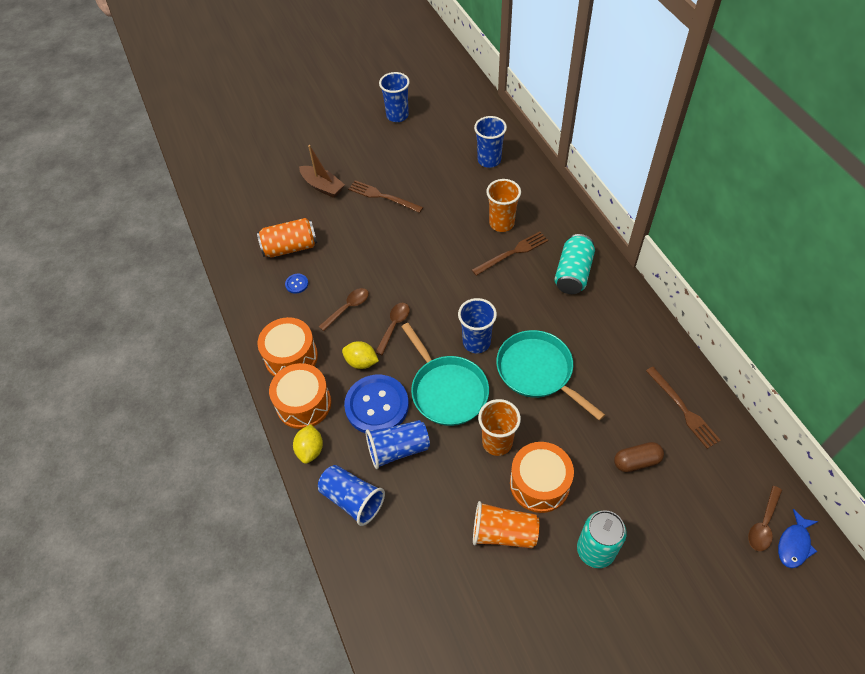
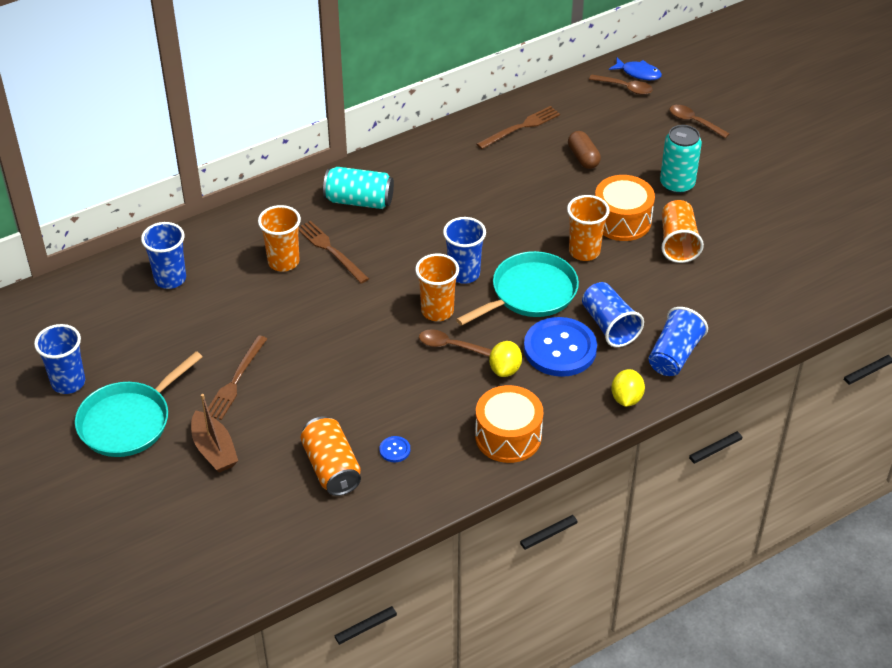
camera: 100 degrees left, 10 degrees down
orange drum [269,363,331,429] -> none
yellow lemon [293,424,323,464] -> yellow lemon turned 75 degrees counterclockwise [611,369,645,407]
brown boat [299,145,345,198] -> brown boat turned 120 degrees clockwise [191,394,238,473]
brown spoon [318,288,369,331] -> brown spoon moved to [670,105,730,138]
turquoise pan [496,330,605,421] -> turquoise pan moved to [75,351,203,457]
none -> orange cup [415,253,459,321]

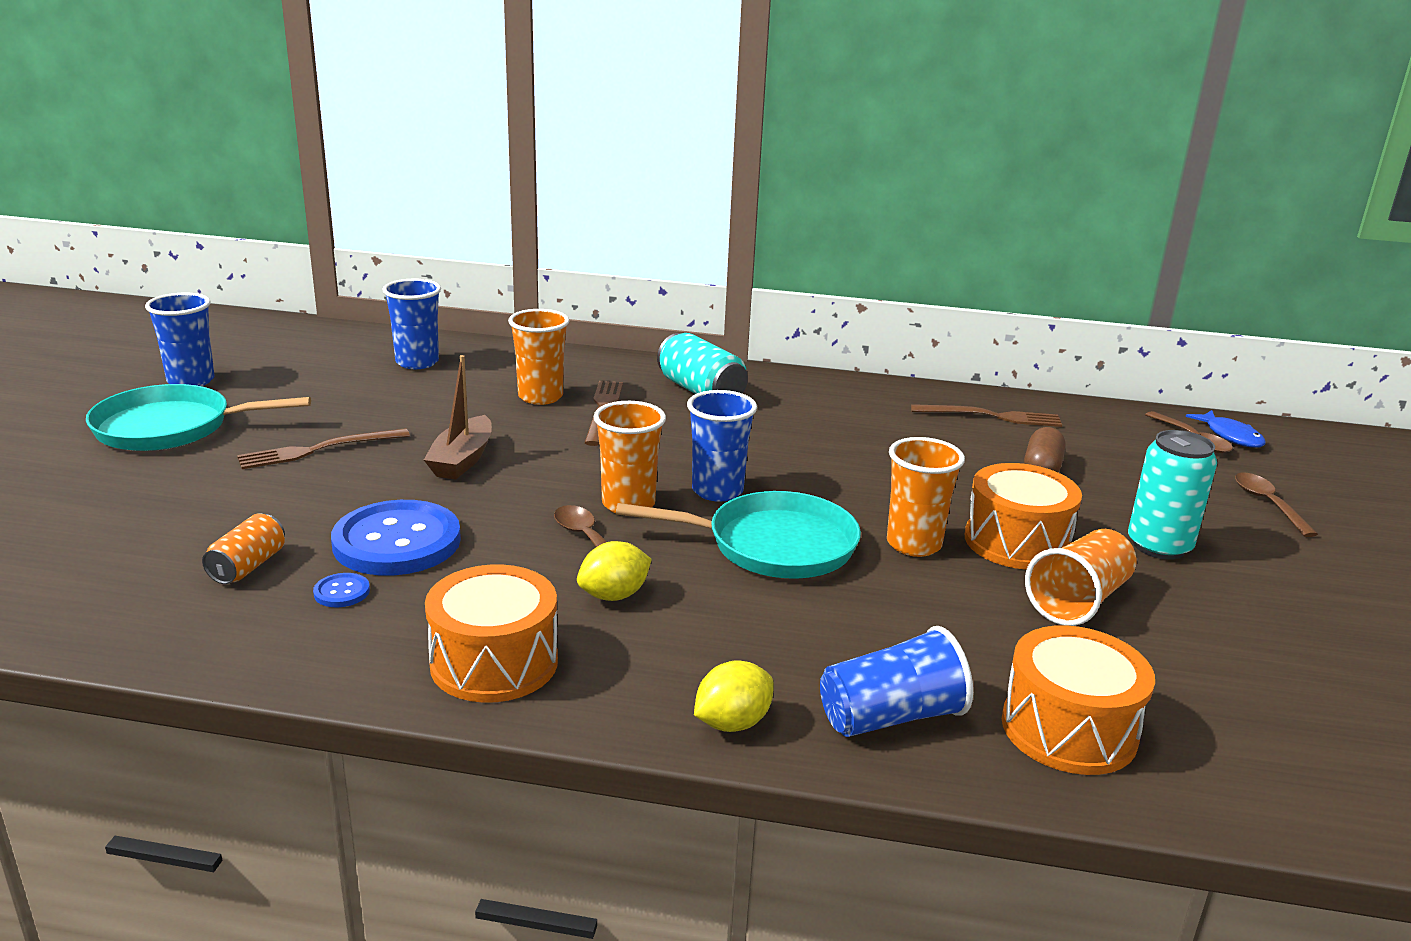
camera: 40 degrees right, 20 degrees down
brown boat [191,394,238,473] -> brown boat moved to [424,355,492,480]
orange can [300,416,361,496] -> orange can [202,513,285,584], size x0.63
blue button [524,317,597,377] -> blue button moved to [331,500,461,576]
blue cup [582,282,644,347] -> none
none -> orange drum [1002,625,1155,775]

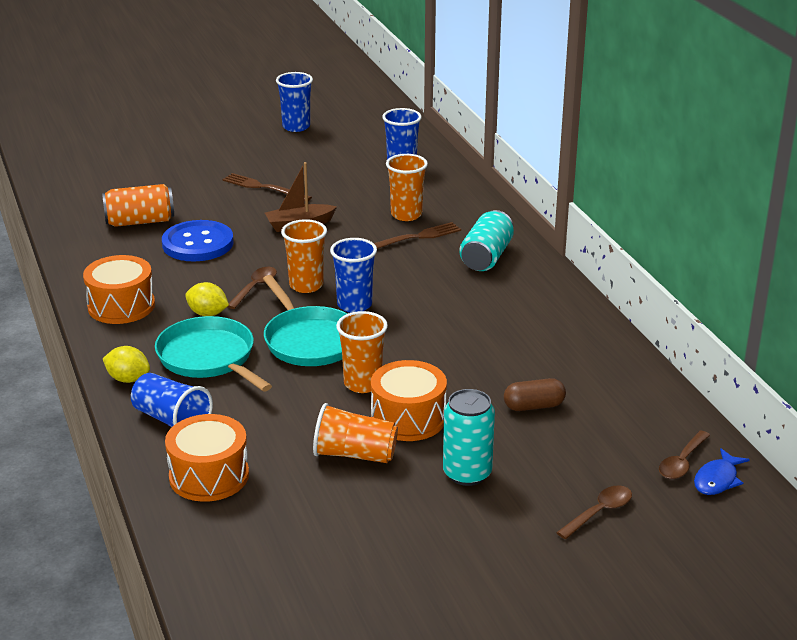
camera: 60 degrees right, 5 degrees up
turquoise pan [86,384,311,451] -> turquoise pan moved to [155,316,272,392]
orange can [202,513,285,584] -> orange can [102,184,174,227], size x1.60
blue button [313,573,370,607] -> none
brown fork [911,404,1062,427] -> none

